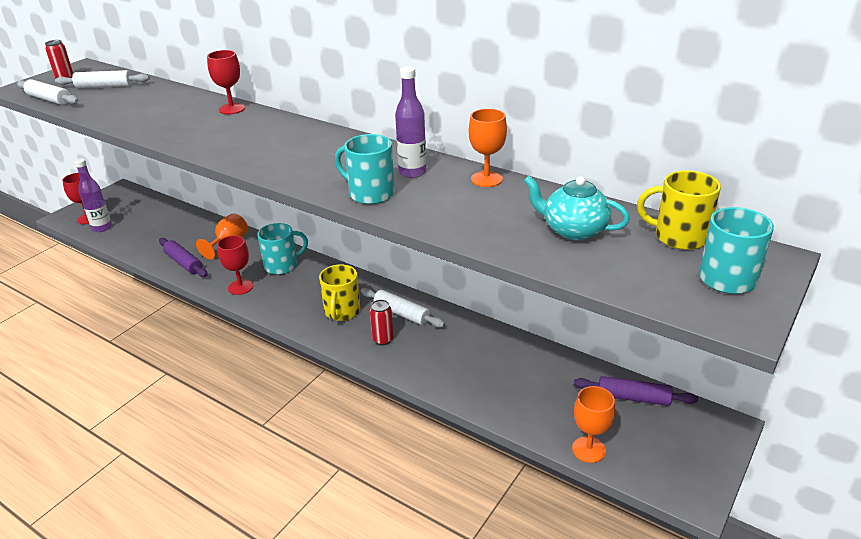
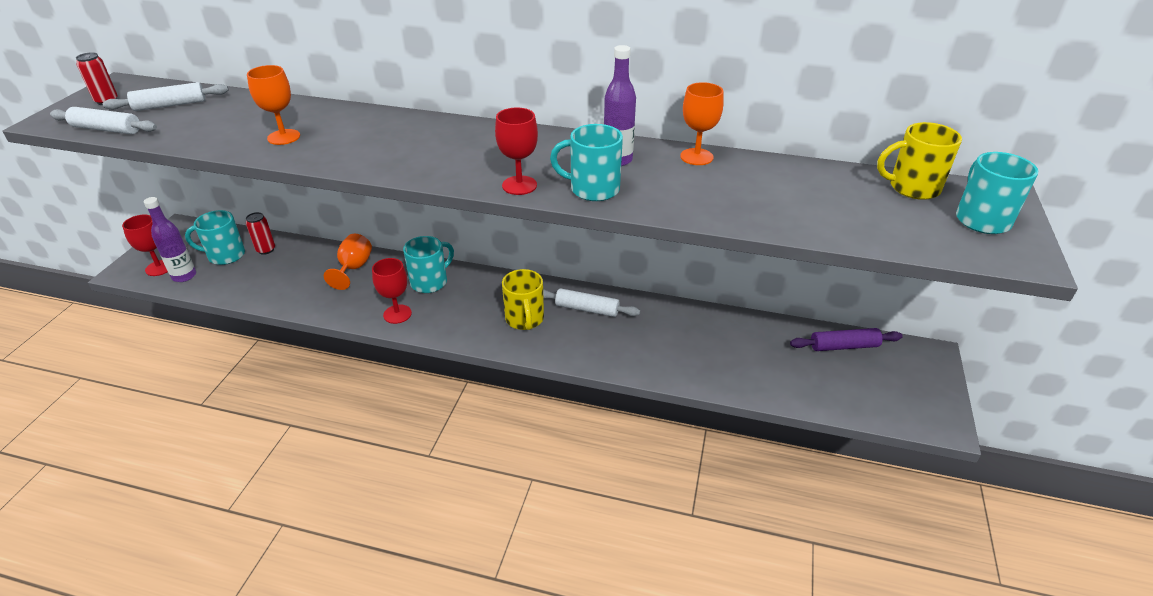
camera: 20 degrees left, 5 degrees up
purple rolling pin [159,238,207,277] -> none
red goblet [207,50,245,114] -> red goblet moved to [495,108,538,195]
red can [370,300,393,345] -> red can moved to [246,212,275,255]
turquoise teapot [524,176,630,240] -> none
orange goblet [572,386,615,463] -> orange goblet moved to [247,65,300,145]
none -> turquoise mug [185,210,245,265]

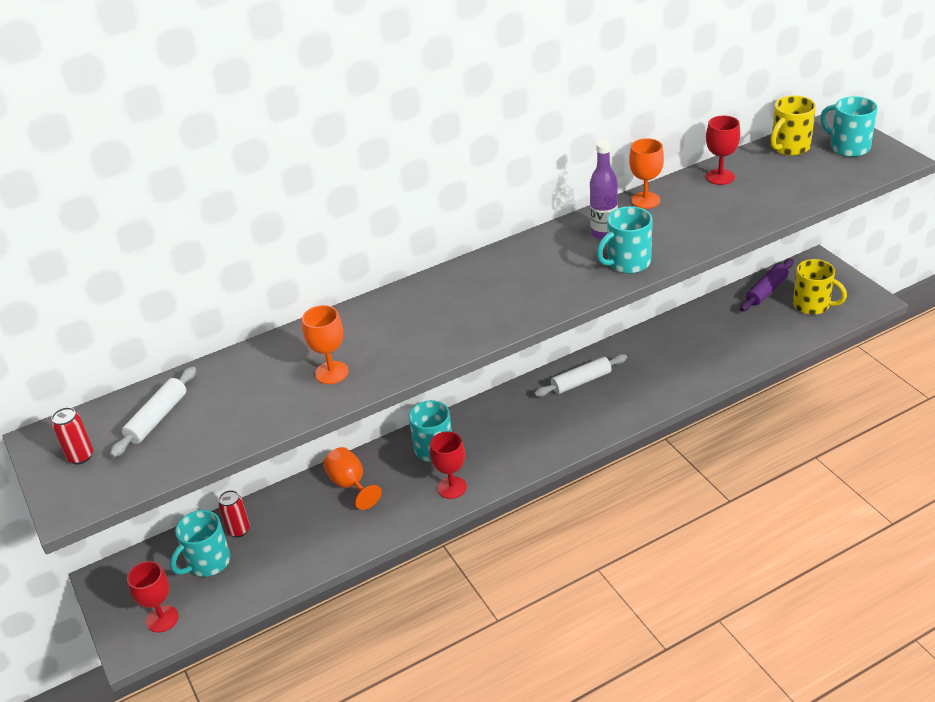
camera: 40 degrees left, 0 degrees up
white rolling pin [50,107,157,134] -> none
purple bottle [144,197,196,282] -> none
red goblet [495,108,538,195] -> red goblet moved to [706,116,740,185]
yellow mug [502,269,544,330] -> yellow mug moved to [793,259,847,315]

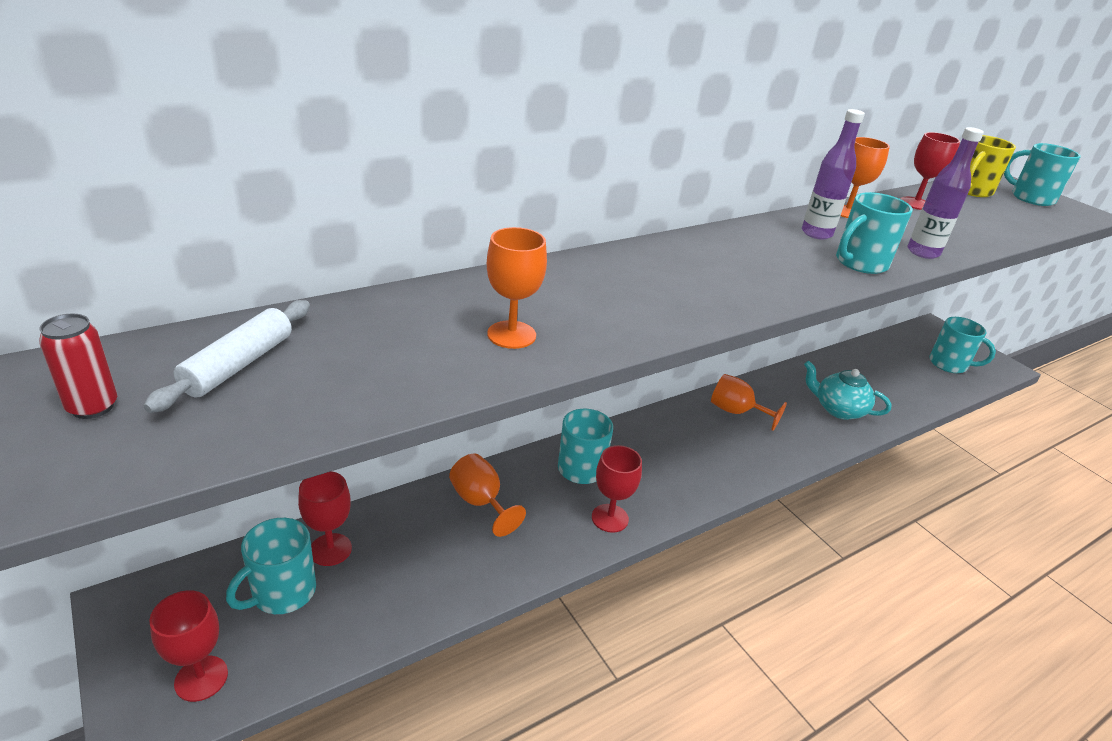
camera: 10 degrees left, 5 degrees down
red can [218,490,250,537] -> red goblet [298,471,352,566]
white rolling pin [534,354,627,397] -> orange goblet [711,374,787,431]
purple rolling pin [740,259,794,311] -> none
yellow mug [793,259,847,315] -> turquoise mug [929,317,996,373]
none -> turquoise teapot [804,361,892,420]
none -> purple bottle [908,127,984,259]

